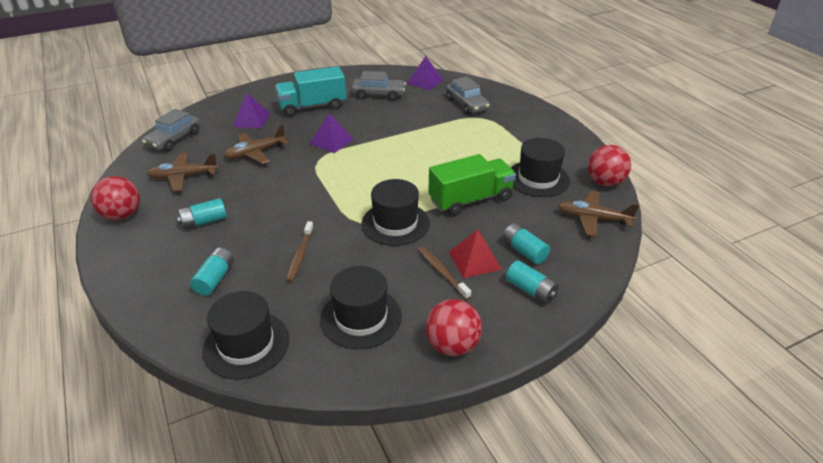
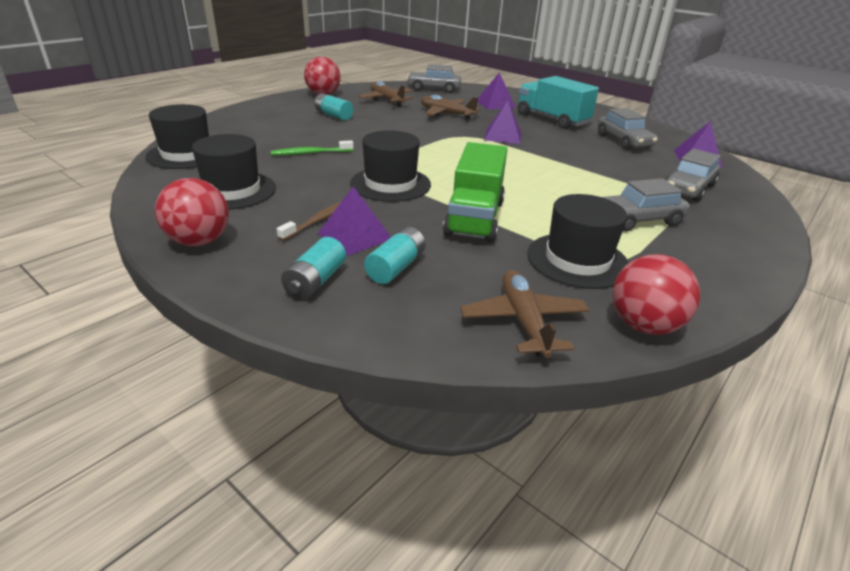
camera: 65 degrees right, 5 degrees down
turquoise battery [190,248,234,296] -> none
brown toothbrush [286,221,314,282] -> green toothbrush [271,140,354,155]
green truck [428,154,516,216] -> green truck turned 60 degrees clockwise [443,142,507,243]
red pyramid [449,229,502,278] -> purple pyramid [318,186,391,256]
none -> grey car [602,178,690,232]

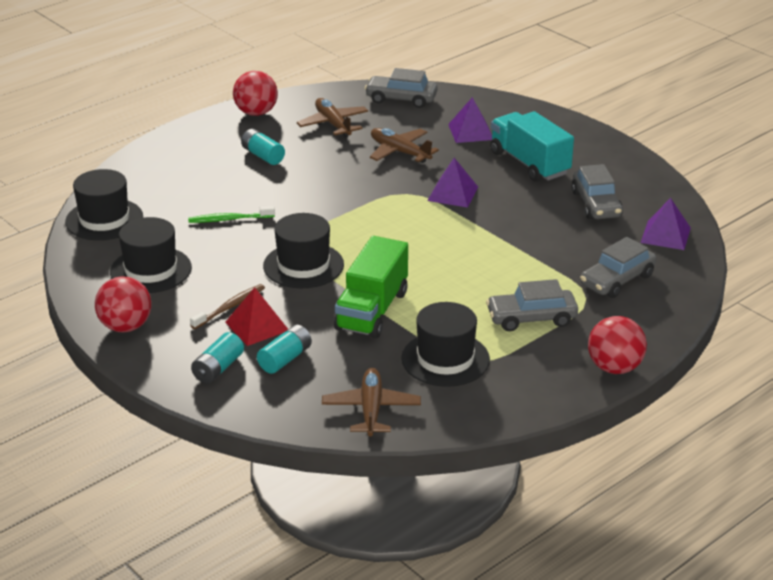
camera: 10 degrees right, 0 degrees up
purple pyramid [318,186,391,256] -> red pyramid [225,287,288,346]
red ball [612,254,700,335] -> red ball moved to [588,316,647,374]

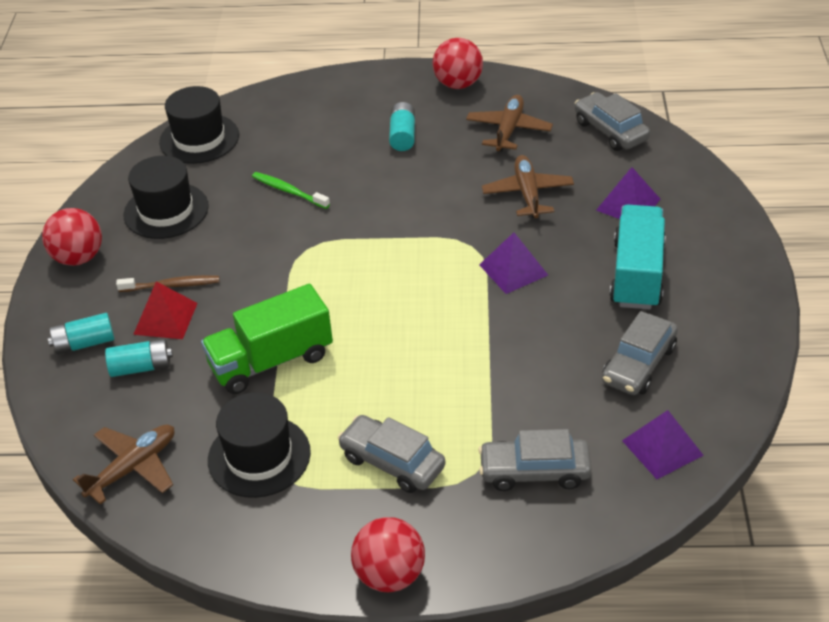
camera: 45 degrees right, 10 degrees up
black hat [263,213,344,288] -> none

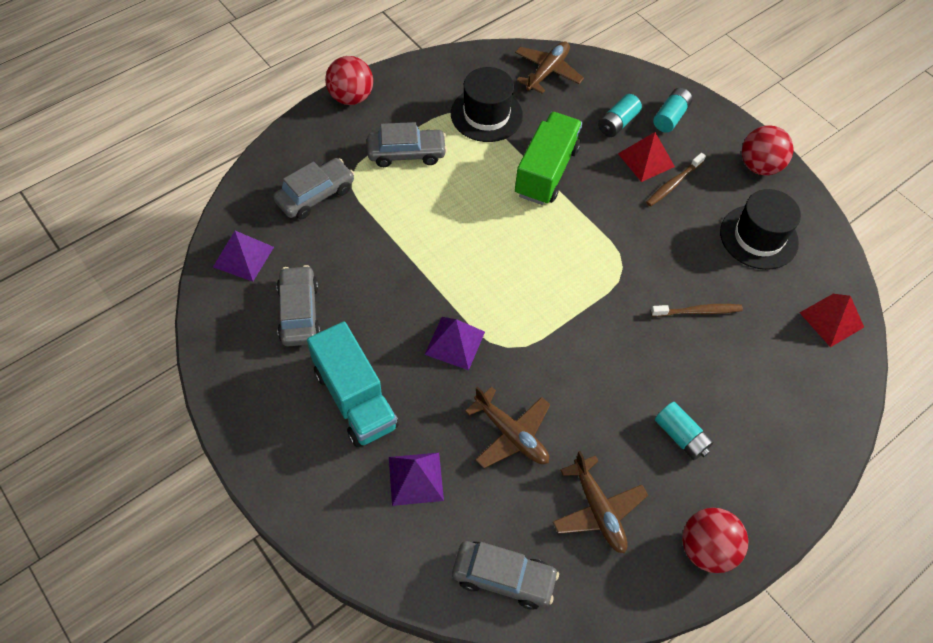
camera: 135 degrees right, 15 degrees up
brown plane [73,424,175,505] -> brown plane turned 150 degrees counterclockwise [515,42,584,94]
black hat [159,86,239,164] -> red pyramid [800,294,864,347]
green toothbrush [252,172,330,209] -> brown toothbrush [651,304,743,317]

